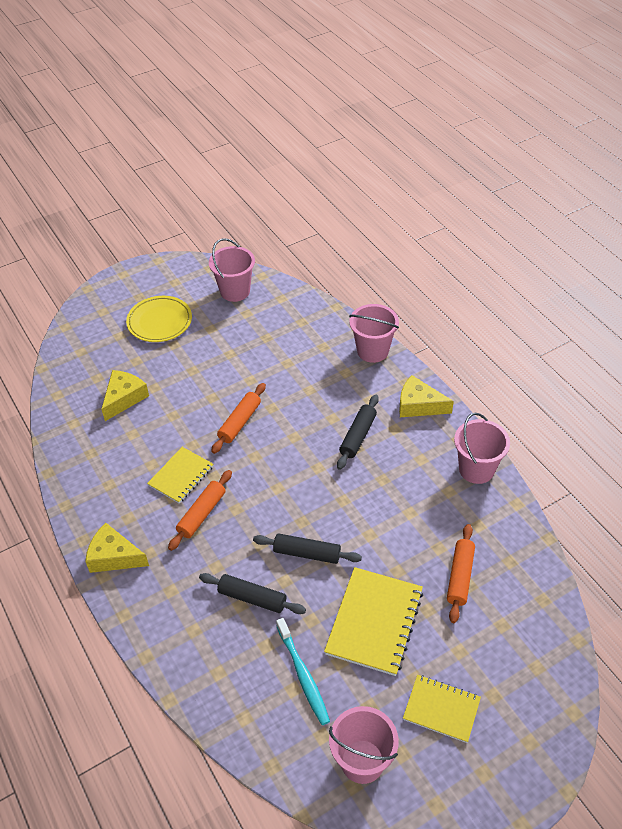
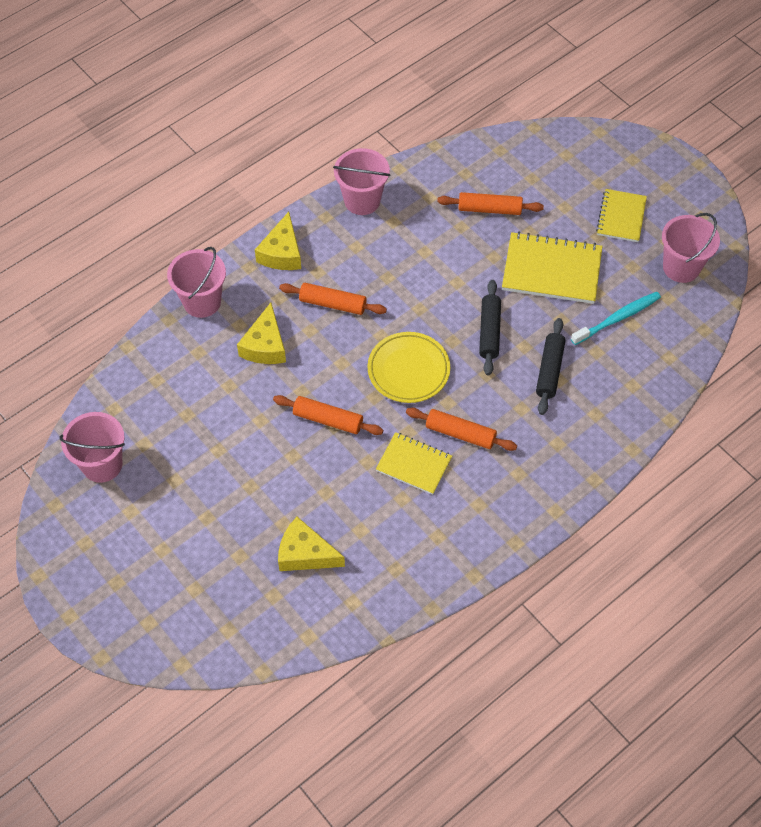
camera: 100 degrees left, 10 degrees up
yellow cheese [85,523,149,573] -> yellow cheese moved to [237,303,286,364]
yellow plate [126,296,192,342] -> yellow plate moved to [367,332,450,403]
black rolling pin [337,395,379,470] -> orange rolling pin [279,283,387,315]

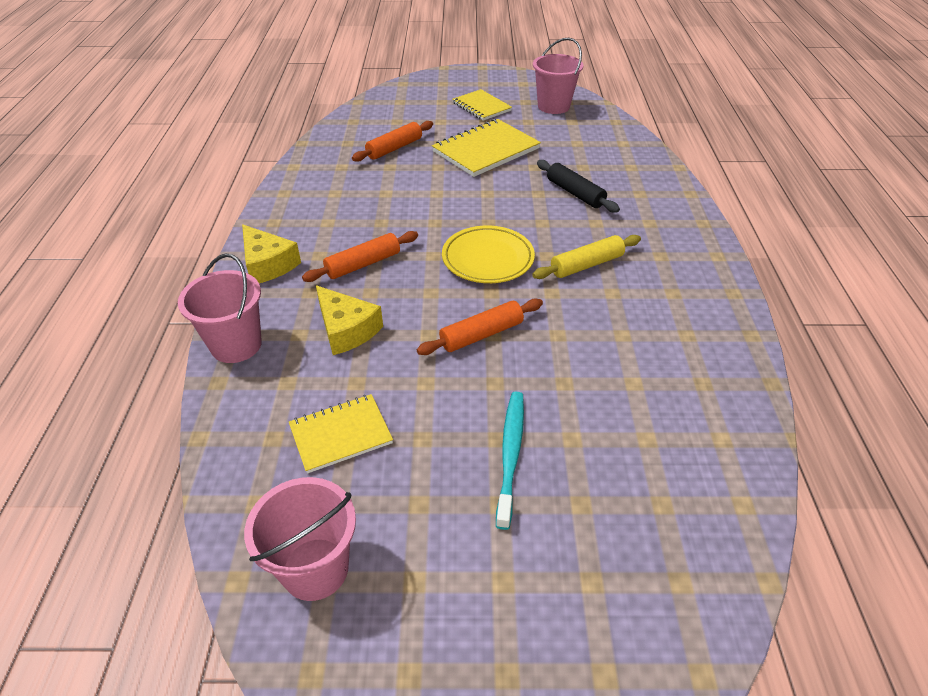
camera: 50 degrees left, 15 degrees down
yellow cheese [278,517,345,571] -> none
pink bucket [333,148,390,215] -> none
yellow notebook [376,432,452,495] -> yellow notebook moved to [289,394,393,474]
orange rolling pin [406,408,517,451] -> yellow rolling pin [532,235,641,279]
black rolling pin [479,280,501,376] -> none
turquoise toothbrush [571,292,661,345] -> turquoise toothbrush moved to [496,392,524,530]

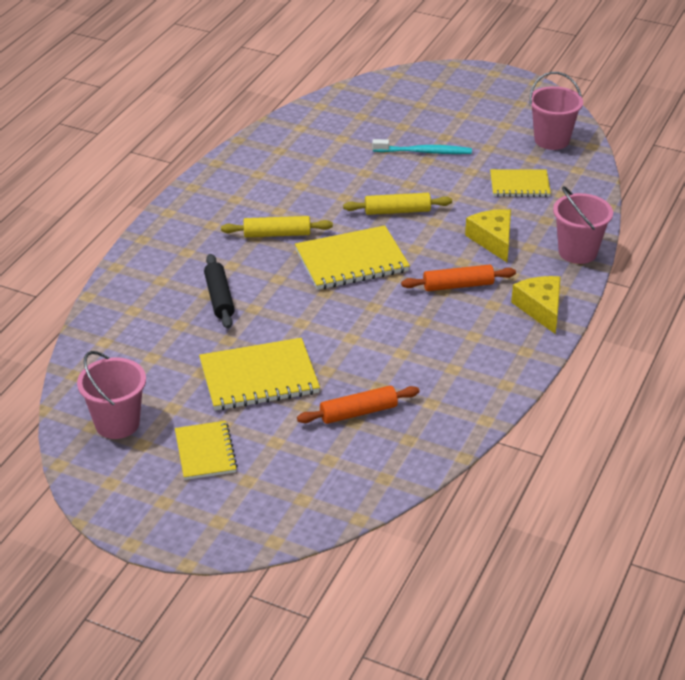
camera: 155 degrees left, 5 degrees down
orange rolling pin [417,299,543,355] -> yellow rolling pin [343,193,452,215]
yellow plate [442,225,535,283] -> yellow notebook [295,225,410,290]
turquoise toothbrush [496,392,524,530] -> turquoise toothbrush turned 120 degrees counterclockwise [372,139,472,154]

